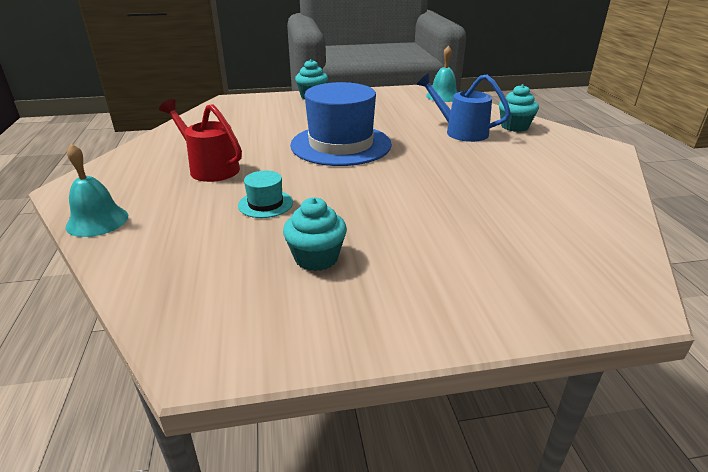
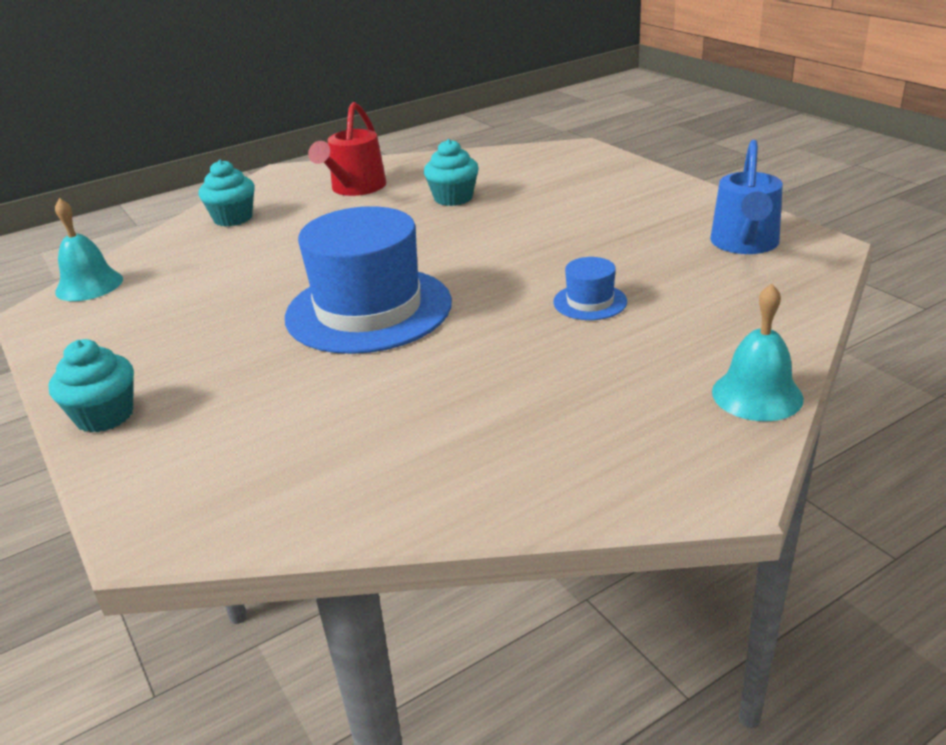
camera: 110 degrees left, 0 degrees up
red watering can [159,99,242,182] -> red watering can moved to [308,102,386,196]
turquoise hat [238,171,293,218] -> blue hat [553,257,627,320]
turquoise cupcake [283,197,347,271] -> turquoise cupcake moved to [424,139,479,206]
blue watering can [416,73,511,142] -> blue watering can moved to [710,140,783,254]

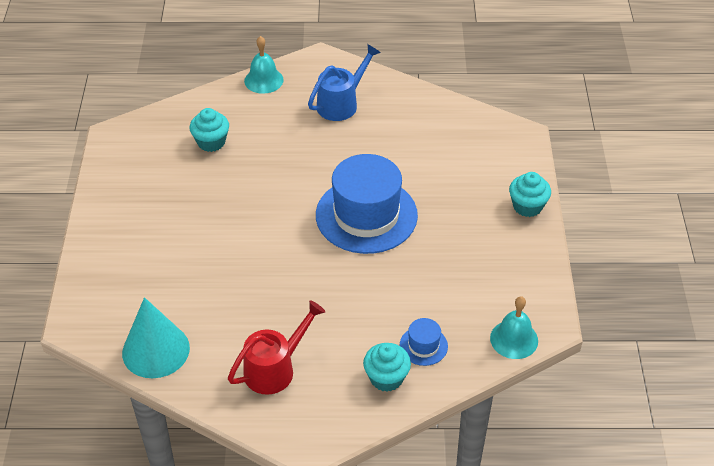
camera: 150 degrees left, 15 degrees up
turquoise cupcake [424,139,479,206] -> turquoise cupcake moved to [190,108,229,152]
blue hat [553,257,627,320] -> blue hat moved to [399,318,448,366]
blue watering can [710,140,783,254] -> blue watering can moved to [308,44,381,121]
none -> turquoise cone [122,297,190,378]

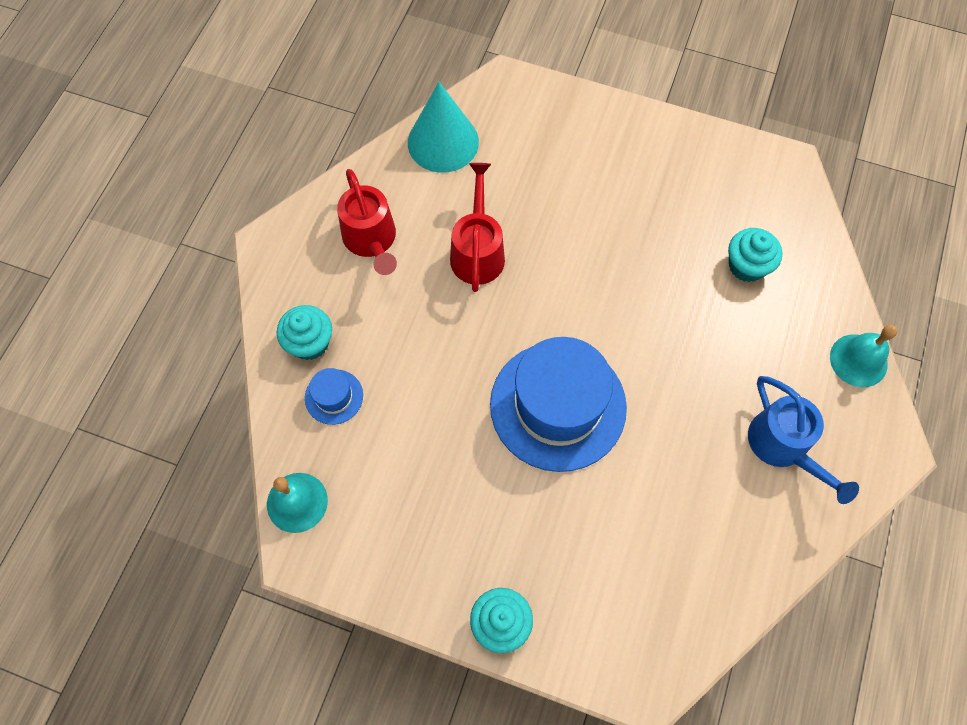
camera: 110 degrees right, 20 degrees up
none -> red watering can [450,163,505,292]

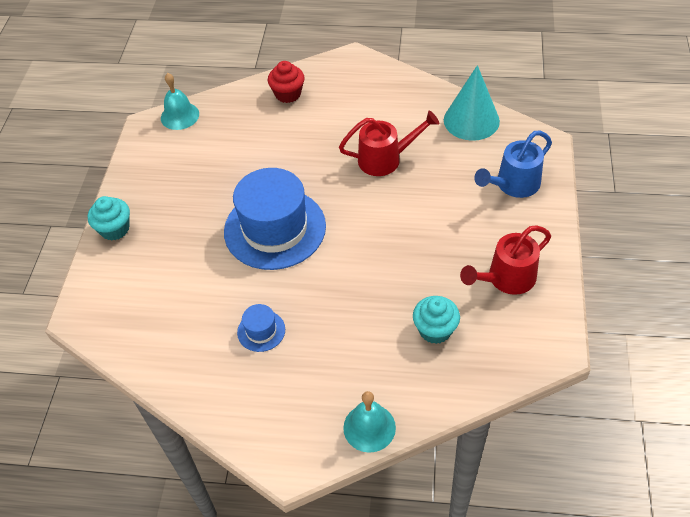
camera: 80 degrees right, 15 degrees down
turquoise cupcake [277,305,332,360] -> red cupcake [268,61,305,103]
blue hat [305,368,363,425] -> blue hat moved to [237,304,285,352]
red watering can [337,169,397,275] -> red watering can moved to [460,225,551,295]
blue watering can [748,376,859,504] -> blue watering can moved to [474,131,552,198]

